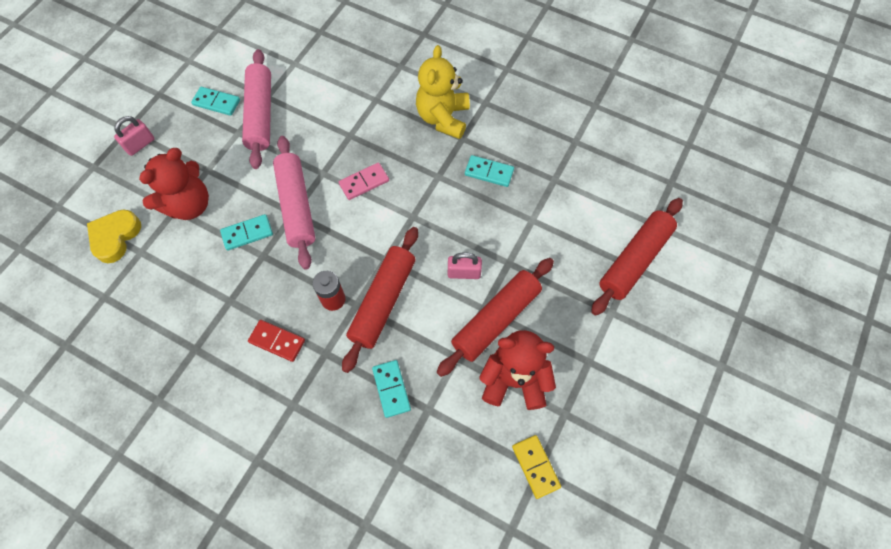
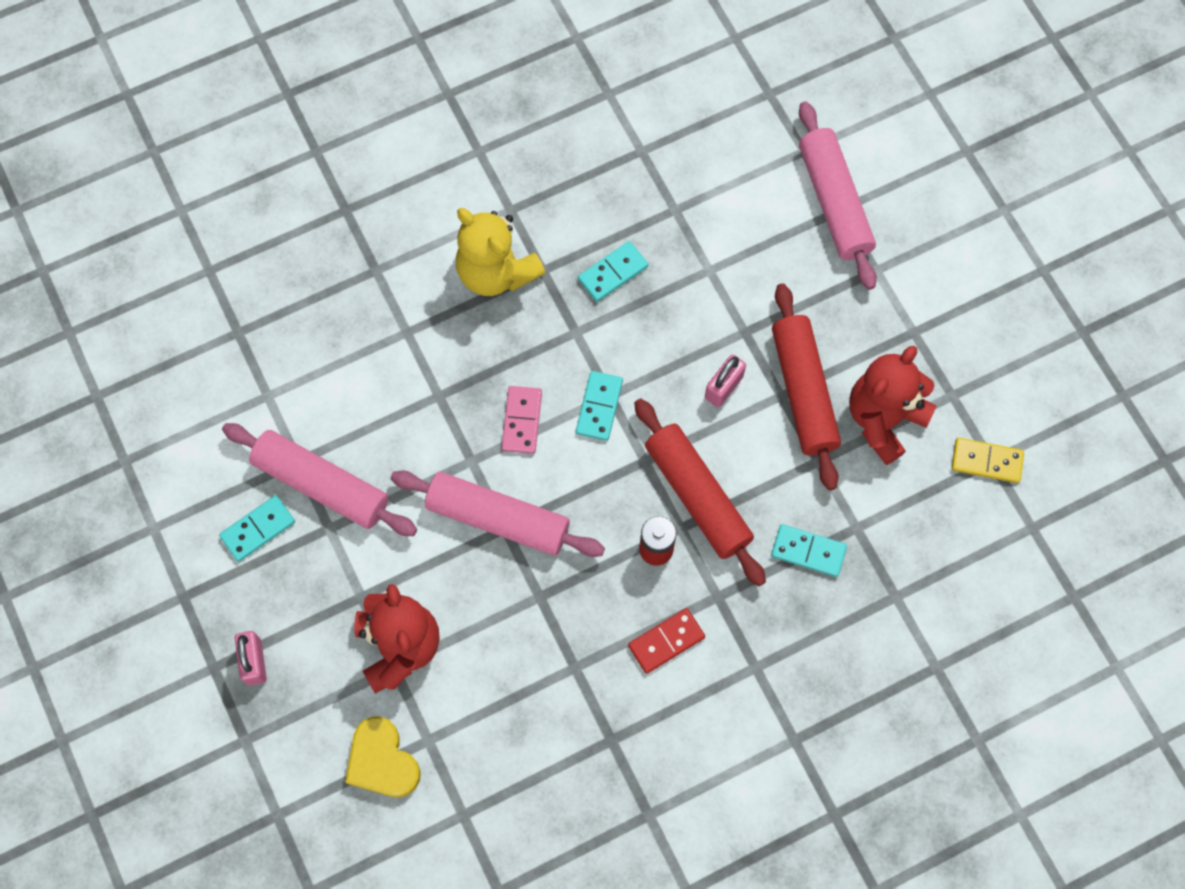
camera: 55 degrees left, 5 degrees up
turquoise domino [220,214,273,251] -> turquoise domino moved to [576,371,623,441]
red rolling pin [591,198,683,316] -> pink rolling pin [799,101,877,290]

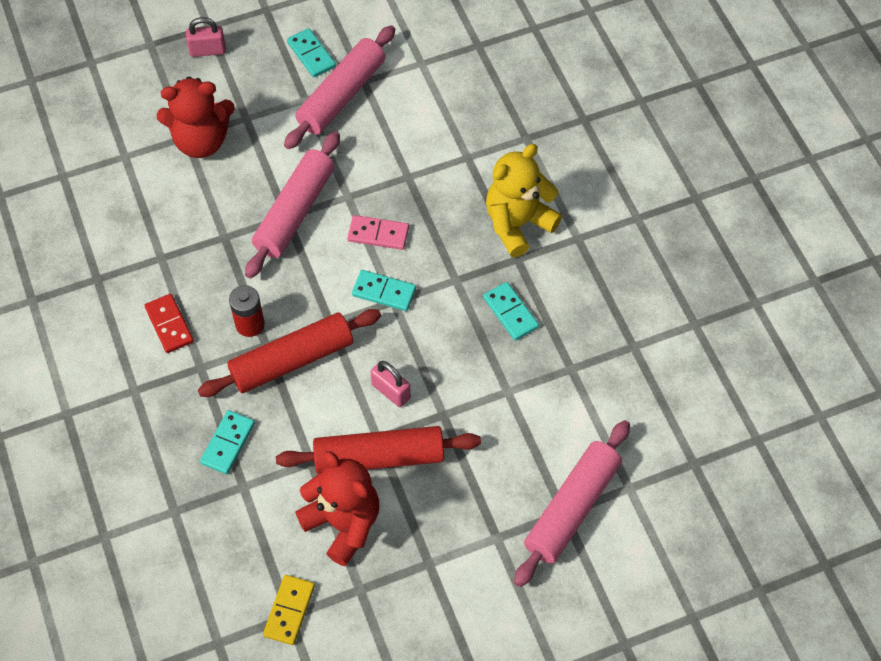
camera: 95 degrees right, 10 degrees down
yellow heart [345,716,421,797] -> none
pink rolling pin [799,101,877,290] -> pink rolling pin turned 45 degrees counterclockwise [514,420,630,587]

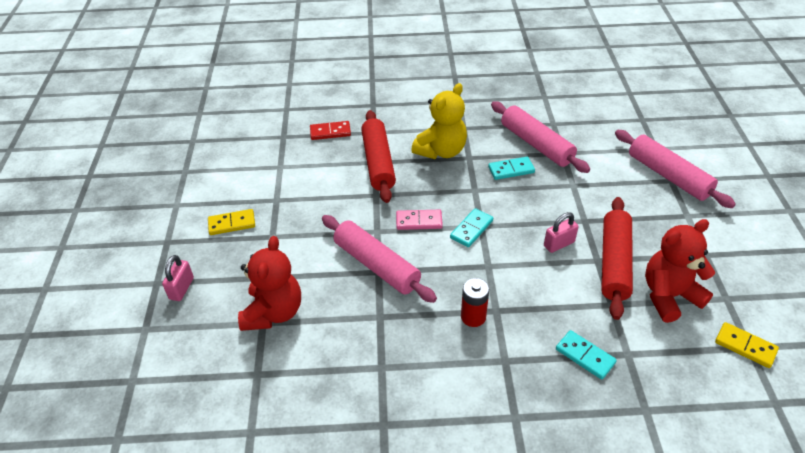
camera: 70 degrees left, 15 degrees down
red domino [144,294,194,353] -> red domino moved to [310,121,351,140]
red rolling pin [198,309,381,397] -> red rolling pin moved to [361,110,396,203]
pink rolling pin [284,25,395,149] -> pink rolling pin moved to [491,101,590,173]
turquoise domino [287,28,336,78] -> yellow domino [208,209,255,235]
pink domino [347,215,409,250] -> pink domino turned 60 degrees clockwise [396,210,443,230]
yellow teddy bear [486,144,562,257] -> yellow teddy bear turned 120 degrees counterclockwise [411,83,467,159]

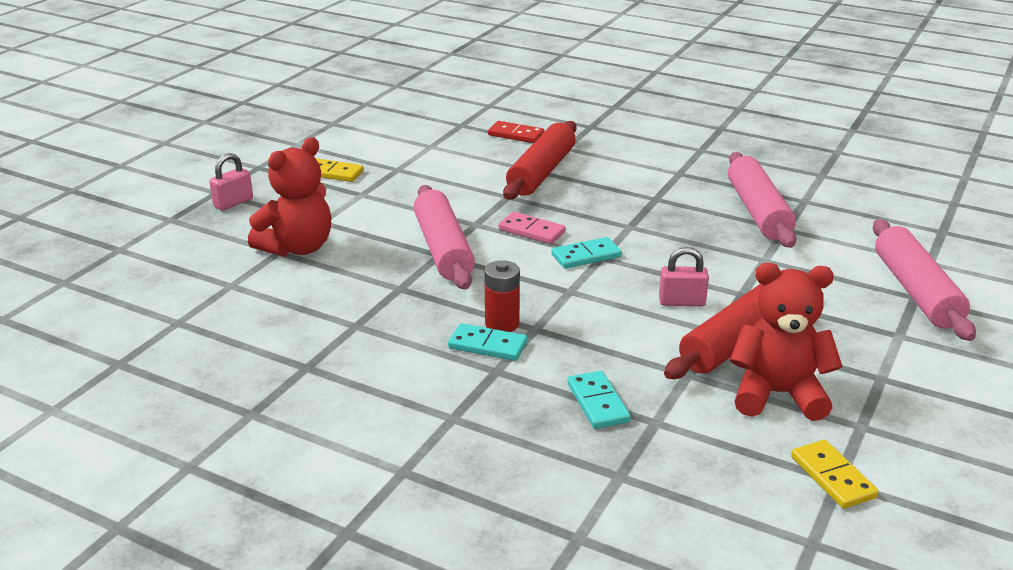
camera: 30 degrees right, 15 degrees down
yellow teddy bear [411,83,467,159] -> none
turquoise domino [488,157,535,180] -> turquoise domino moved to [448,323,527,361]

